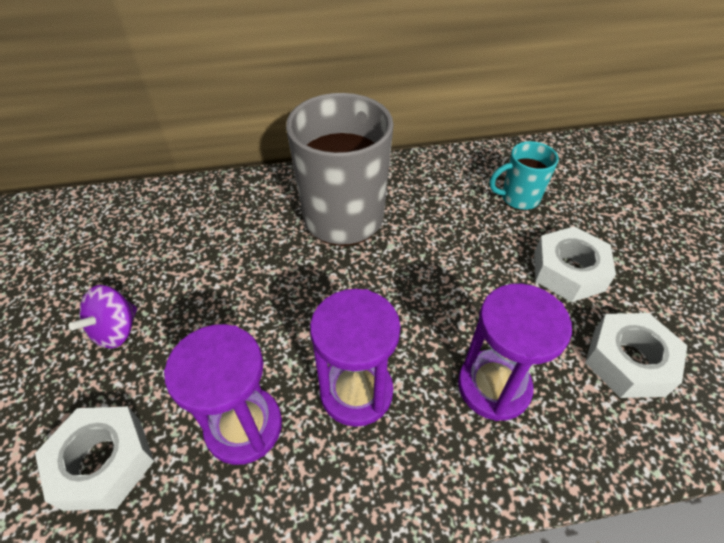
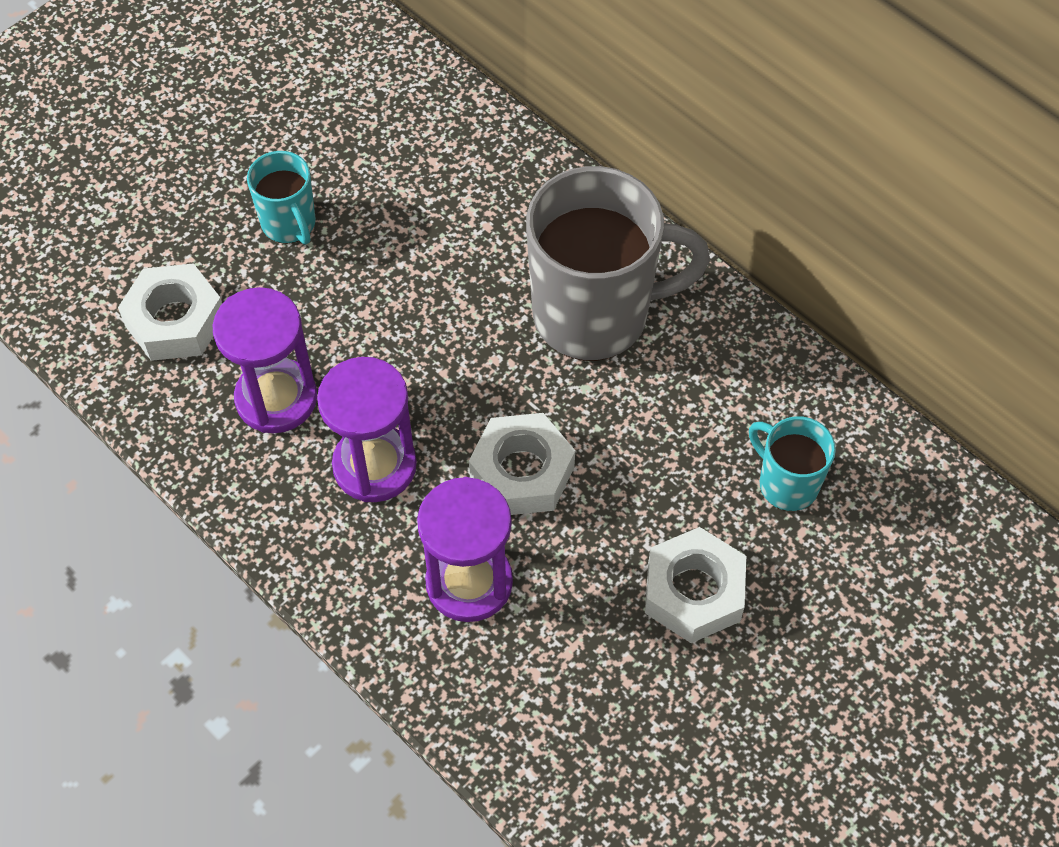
camera: 55 degrees right, 10 degrees up
purple spinning top [68,285,137,349] -> turquoise mug [247,151,316,245]
white nut [585,313,687,398] -> white nut moved to [469,413,575,515]

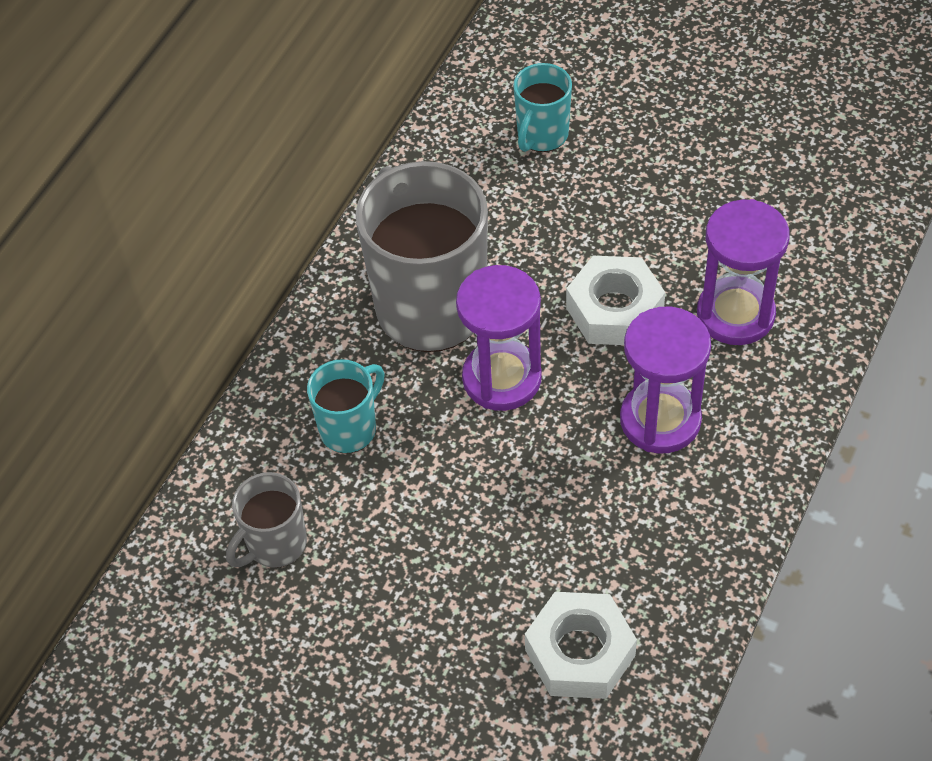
camera: 105 degrees left, 5 degrees down
purple hourglass [213,287,317,433] -> purple hourglass moved to [456,265,542,411]
turquoise mug [247,151,316,245] -> turquoise mug moved to [307,359,385,453]
white nut [645,527,746,643] -> none
none -> grey mug [226,472,307,568]

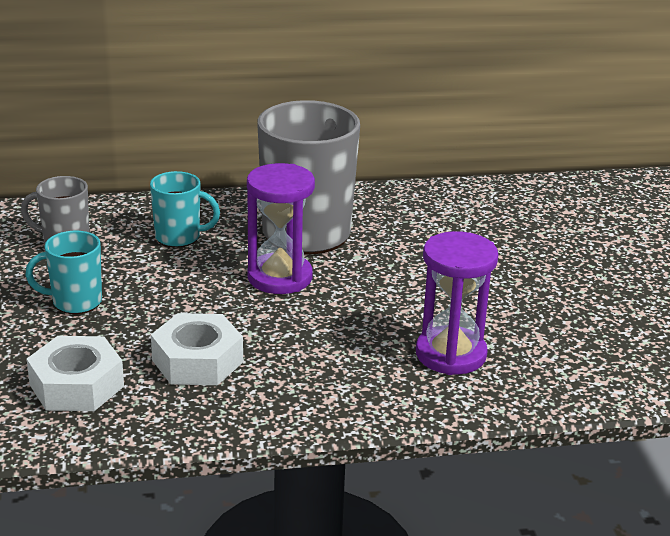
camera: 50 degrees right, 25 degrees down
turquoise mug [513,63,572,152] -> turquoise mug moved to [25,231,102,314]
white nut [566,256,665,345] -> white nut moved to [151,313,243,385]
purple hourglass [620,307,711,453] -> none

